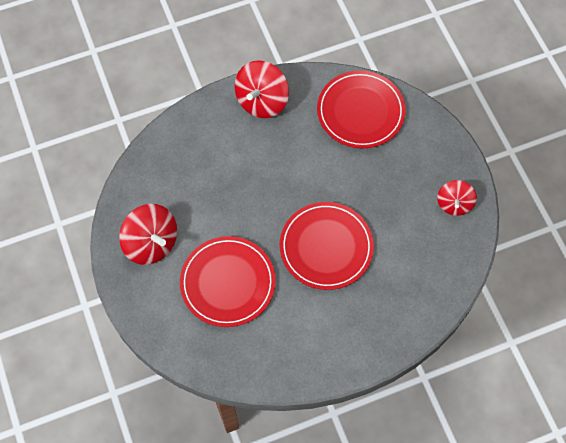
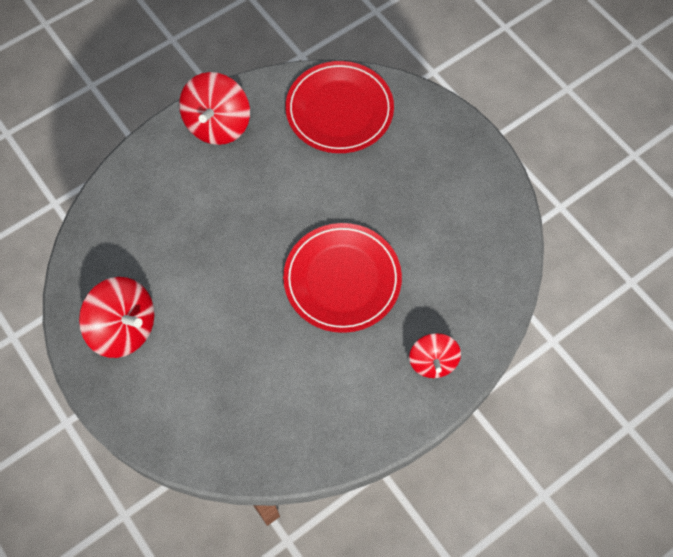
camera: 15 degrees left, 0 degrees up
red plate [180,236,276,327] -> none
red spinning top [437,180,477,216] -> red spinning top moved to [409,333,461,378]

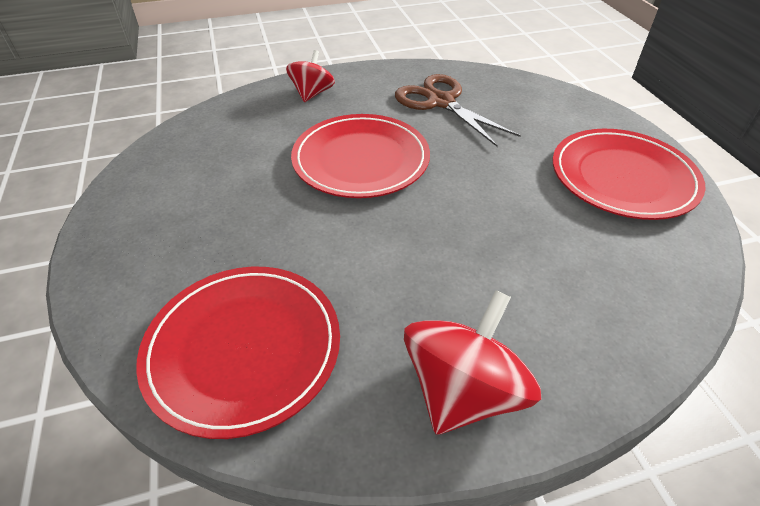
camera: 160 degrees left, 20 degrees down
red spinning top [79,277,154,358] -> red plate [553,129,706,220]
none -> brown scissors [395,74,521,147]

